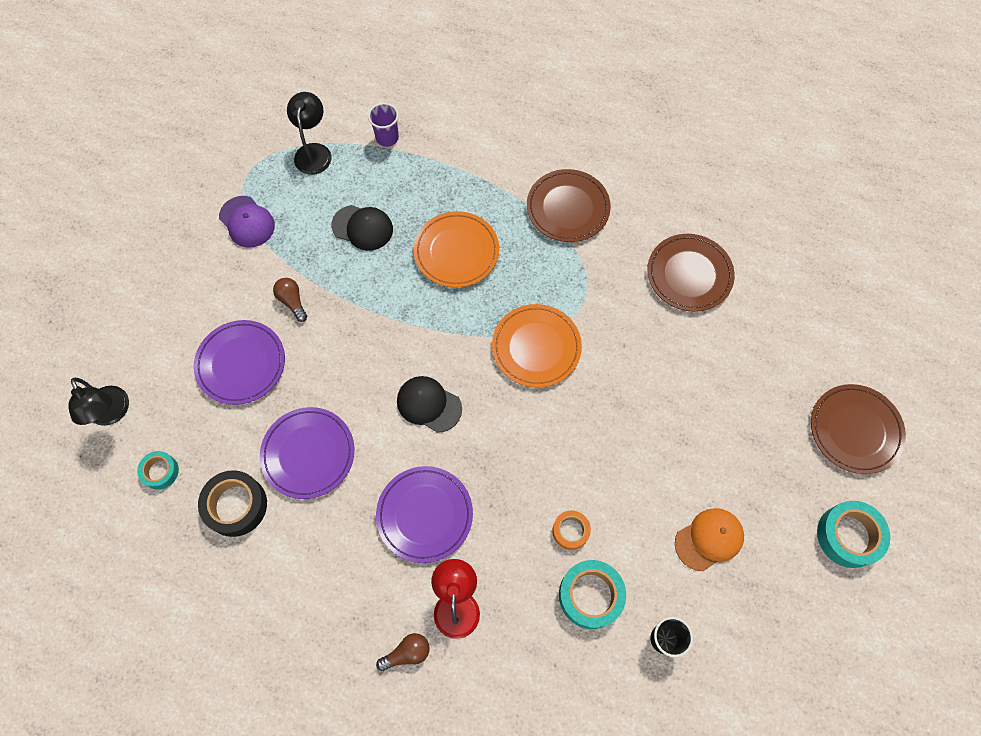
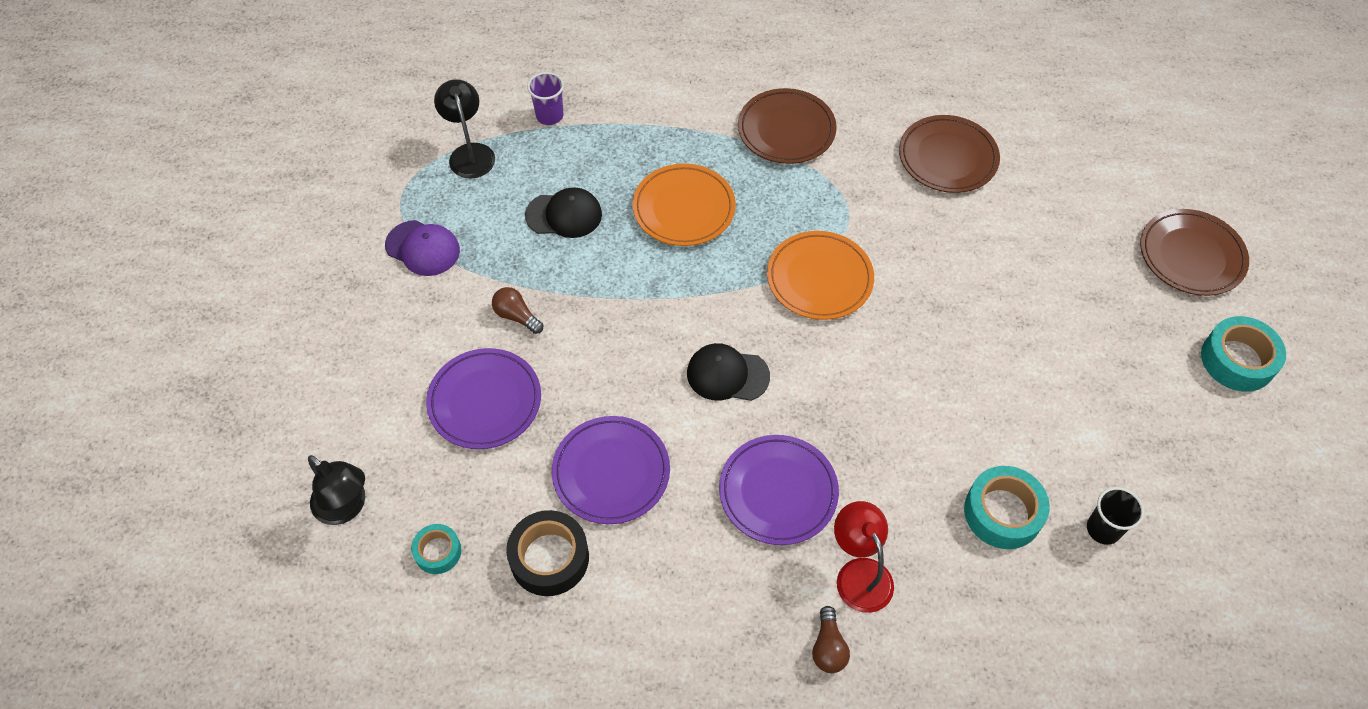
camera: 20 degrees left, 10 degrees down
brown light bulb [376,633,430,671] -> brown light bulb turned 135 degrees clockwise [812,606,850,673]
orange tape [552,511,591,550] -> none
orange cap [675,508,744,571] -> none

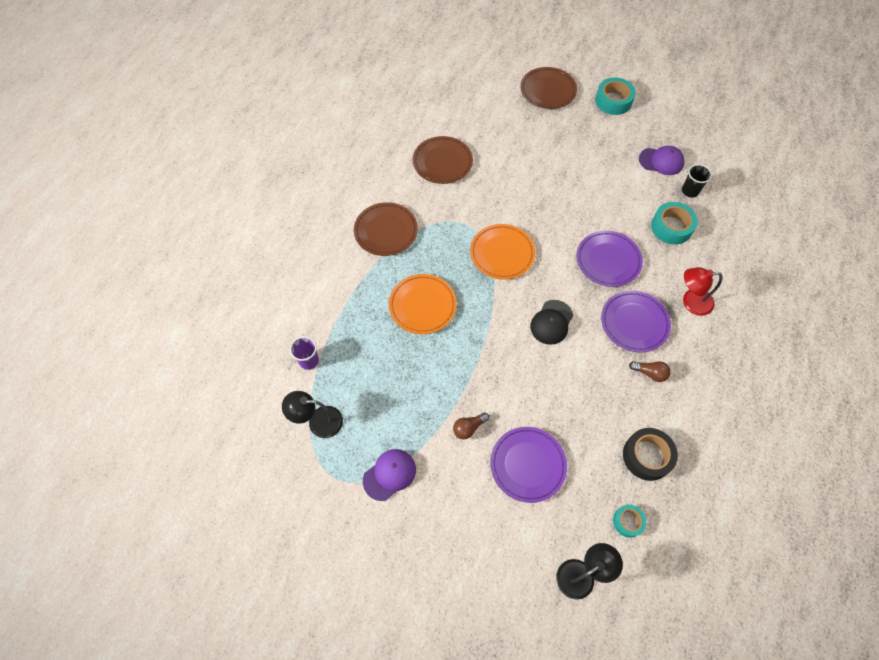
camera: 70 degrees left, 5 degrees up
black cap [525,187,602,238] -> none
purple plate [552,416,670,524] -> purple plate moved to [577,231,643,287]
brown light bulb [812,606,850,673] -> brown light bulb moved to [629,361,671,382]
none -> purple cap [639,146,685,175]

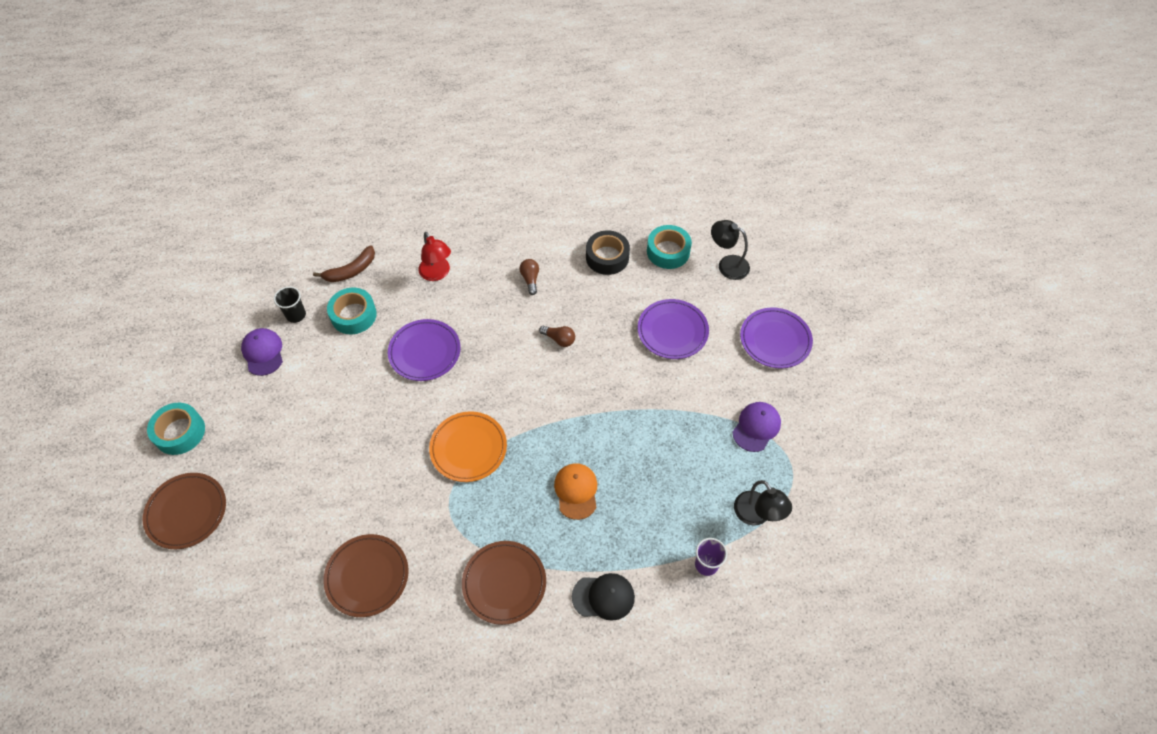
camera: 120 degrees left, 5 degrees down
purple cap [363,449,416,501] -> purple cap turned 105 degrees clockwise [732,402,781,452]
orange plate [389,274,457,334] -> orange cap [554,463,597,520]
brown light bulb [453,412,489,439] -> brown light bulb moved to [539,325,575,347]
black cap [530,300,573,345] -> black cap moved to [572,573,635,621]
purple plate [601,290,671,353] -> purple plate moved to [740,308,813,368]
turquoise tape [613,505,646,538] -> turquoise tape [647,225,692,269], size x1.69
none -> brown banana [313,245,375,282]

